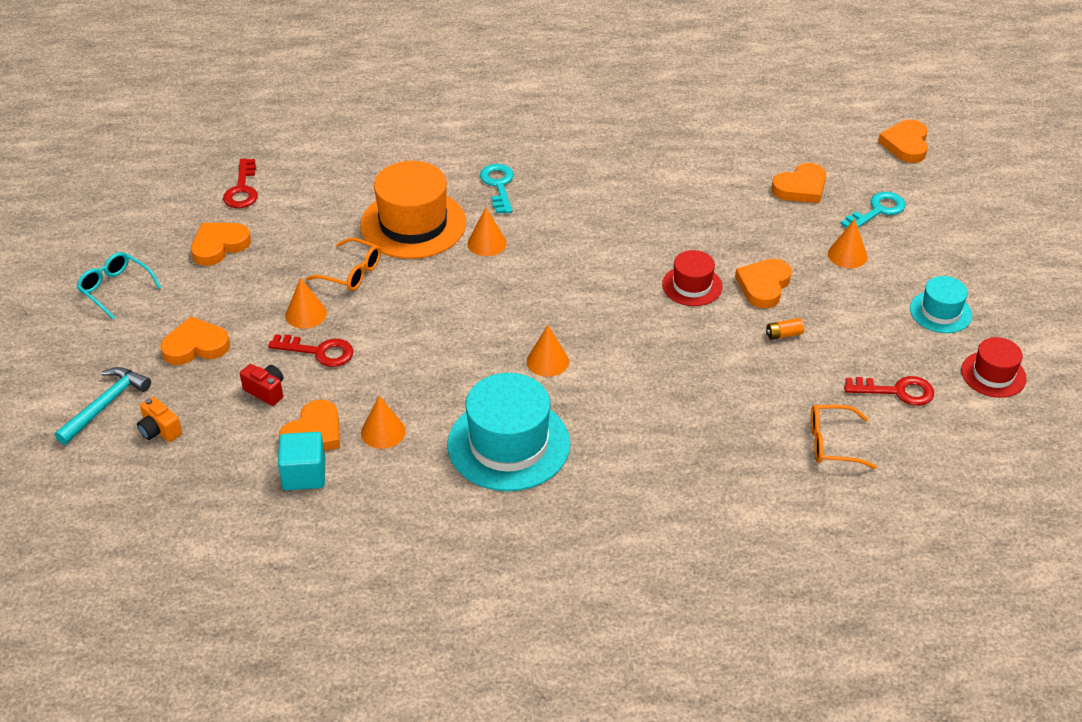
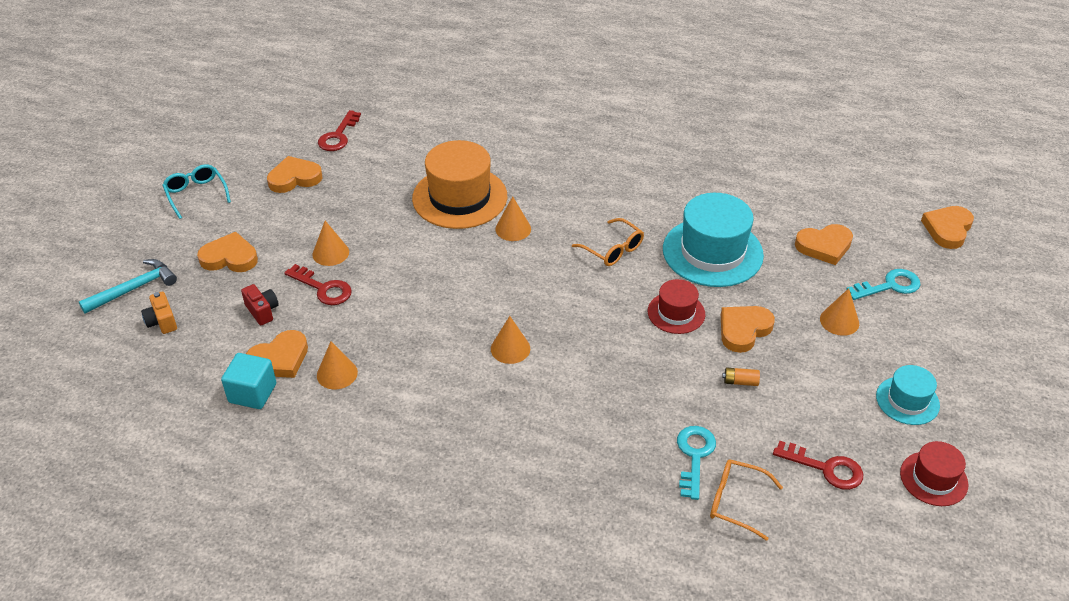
camera: 20 degrees right, 0 degrees up
orange glasses [306,238,381,291] -> orange glasses moved to [572,218,644,266]
turquoise hat [447,373,571,491] -> turquoise hat moved to [663,193,764,287]
turquoise key [480,164,514,214] -> turquoise key moved to [677,426,716,500]

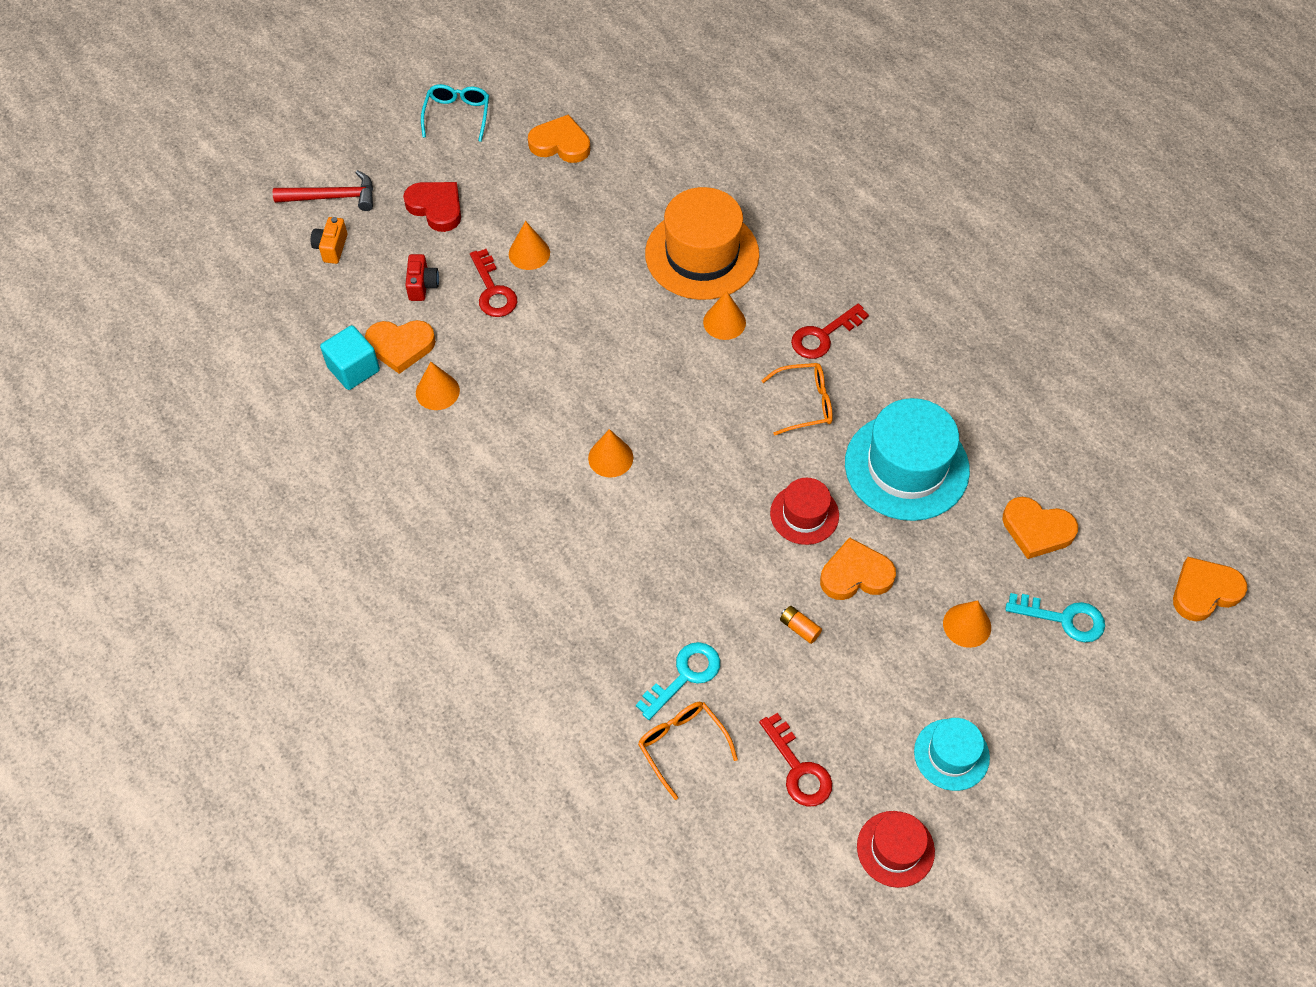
camera: 35 degrees right, 15 degrees up
turquoise hammer [79,259,177,313] -> red hammer [273,170,373,211]
orange heart [197,232,258,272] -> red heart [403,182,461,232]
red key [318,110,361,151] -> red key moved to [791,304,869,359]
orange glasses [572,218,644,266] -> orange glasses turned 90 degrees counterclockwise [761,363,833,436]

